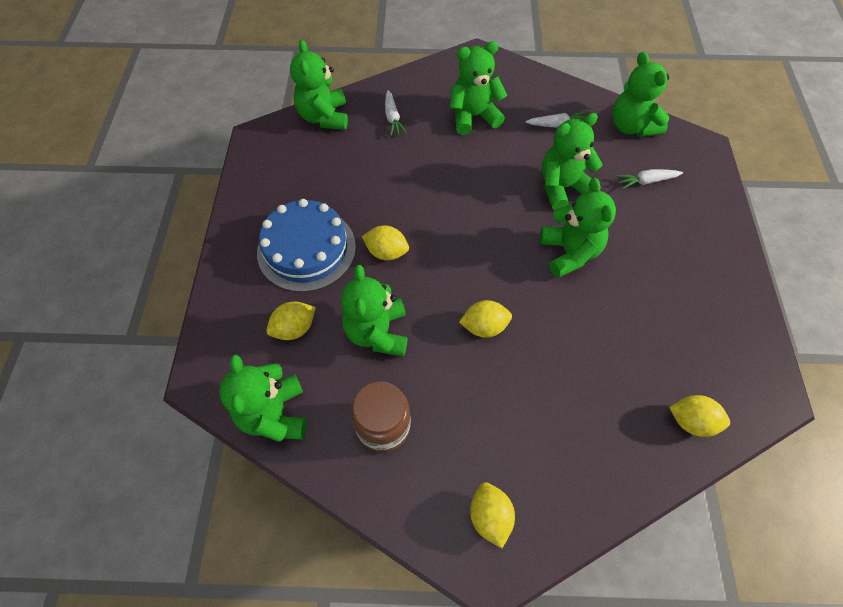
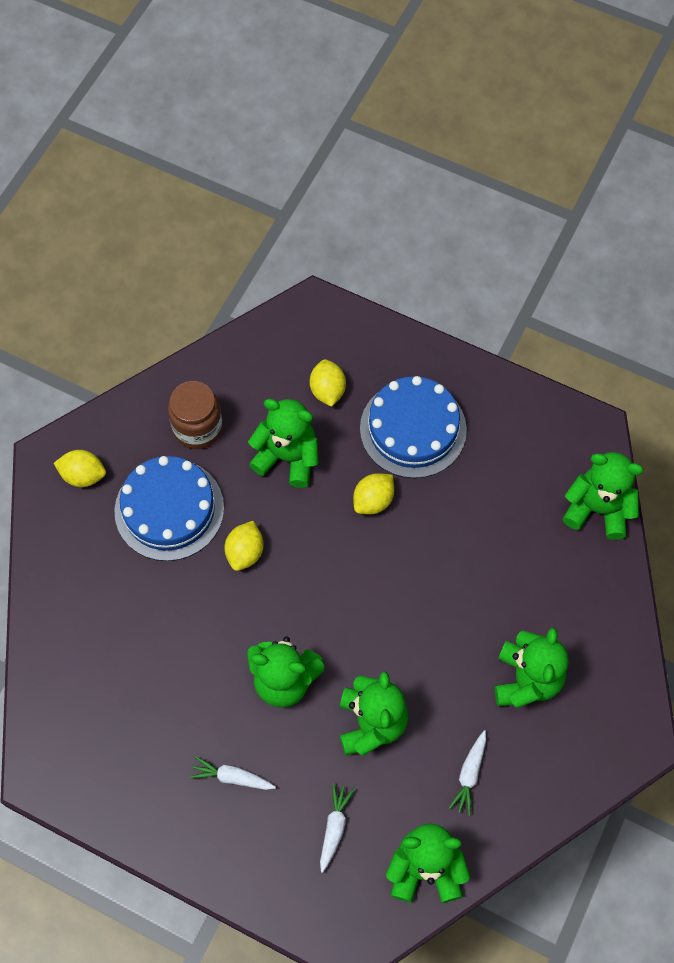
camera: 115 degrees right, 5 degrees up
green teddy bear [219,355,306,442] -> none
white carrot [385,90,407,136] -> white carrot moved to [189,756,276,790]
yellow lemon [669,395,730,437] -> none
none -> blue cake [114,456,224,561]

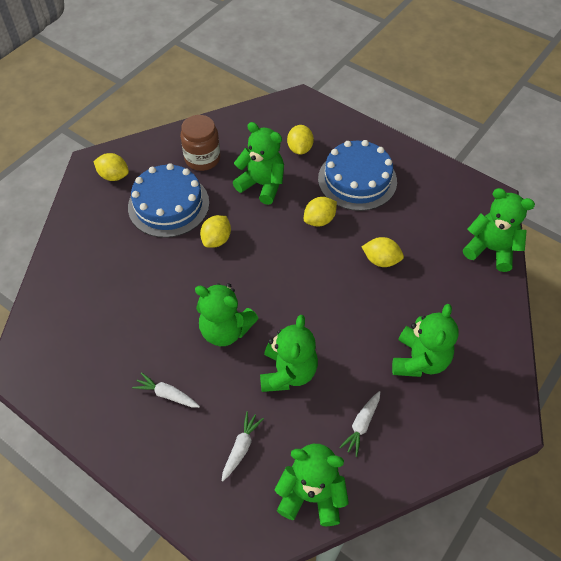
camera: 10 degrees right, 10 degrees down
none -> yellow lemon [361,237,404,267]

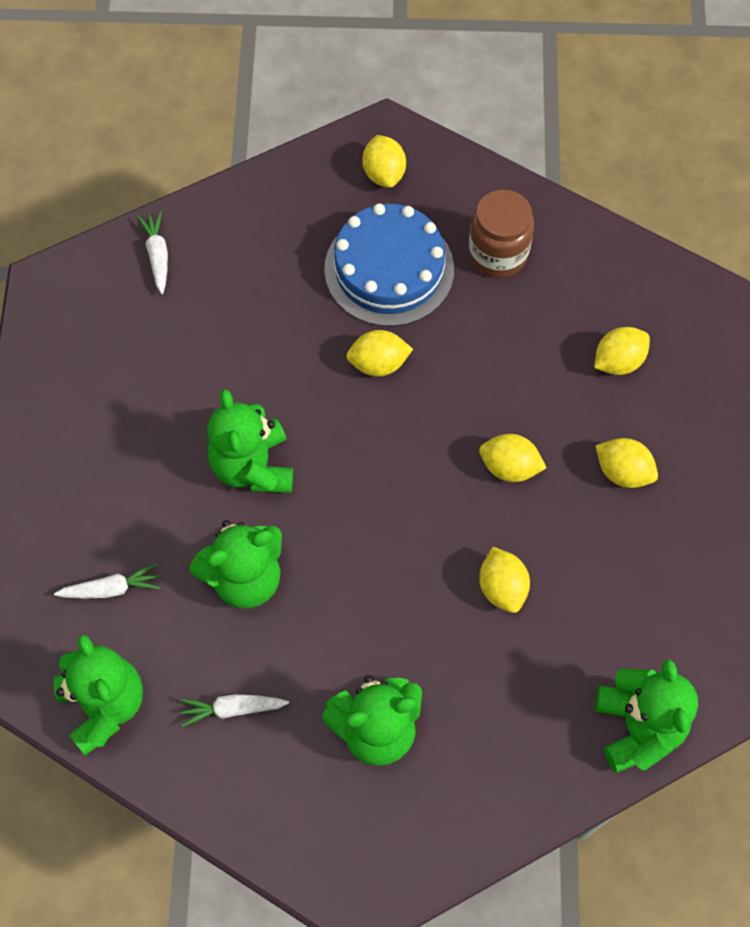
camera: 55 degrees right, 10 degrees up
white carrot [132,372,200,408] -> white carrot moved to [137,211,168,294]
green teddy bear [233,122,284,205] -> none
blue cake [318,140,397,211] -> yellow lemon [596,438,658,488]

